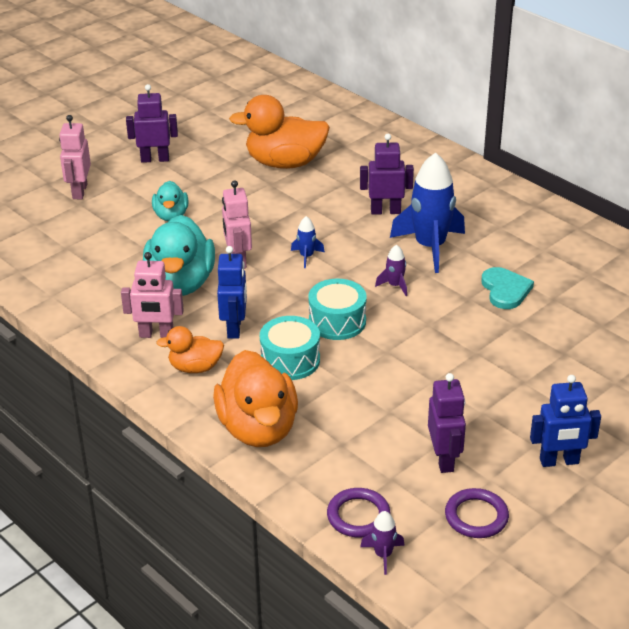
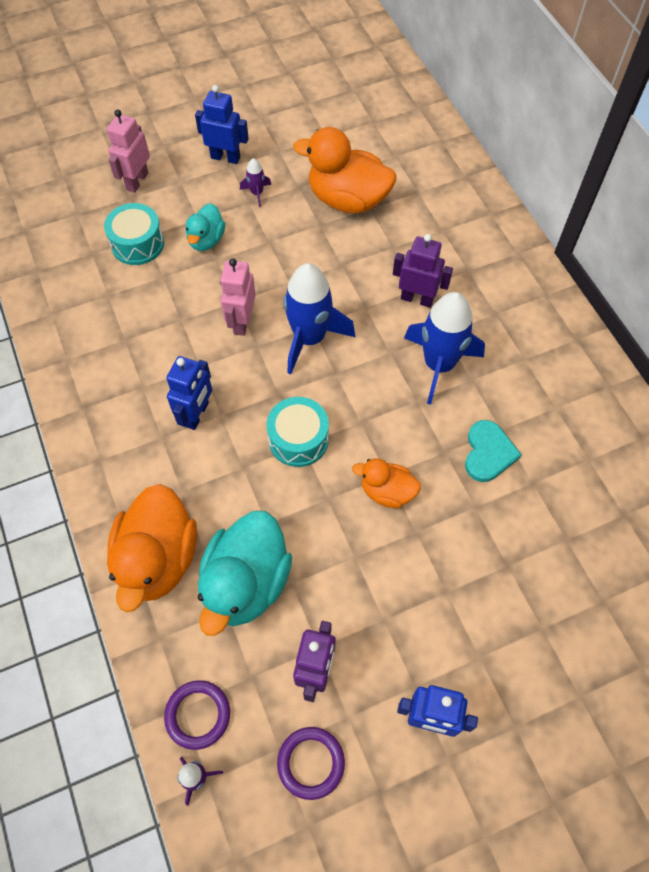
camera: 20 degrees right, 25 degrees up
pink robot [121,252,184,338] -> none
purple robot [126,84,178,163] -> blue robot [195,85,249,164]
turquoise duck [143,215,215,296] -> turquoise duck moved to [198,511,292,636]
orange duck [156,326,224,373] -> orange duck moved to [352,458,421,508]
turquoise drum [260,316,320,380] -> turquoise drum moved to [104,203,164,265]
blue rocket [291,216,325,268] -> blue rocket [283,263,355,374], size x2.26
purple rocket [375,244,407,296] -> purple rocket moved to [240,158,271,207]

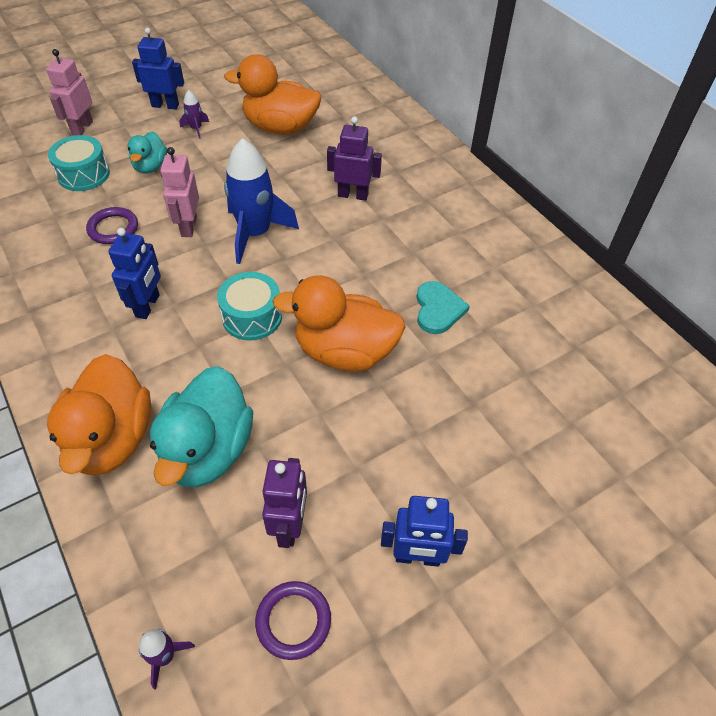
camera: 10 degrees left, 10 degrees down
purple ring [164,680,230,750] -> purple ring moved to [86,207,138,244]
orange duck [352,458,421,508] -> orange duck [272,276,406,372], size x1.82
blue rocket [404,292,485,405] -> none

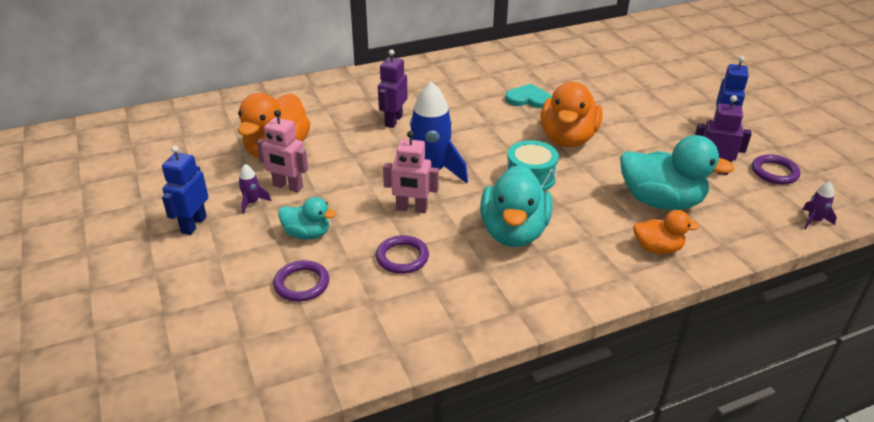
camera: 80 degrees left, 15 degrees down
pink robot [46,49,93,136] -> pink robot moved to [256,110,308,192]
orange duck [47,354,151,476] -> orange duck [633,210,700,254], size x0.55
turquoise drum [48,135,110,191] -> purple ring [273,260,329,302]
blue robot [109,228,161,319] -> turquoise duck [480,165,552,247]

